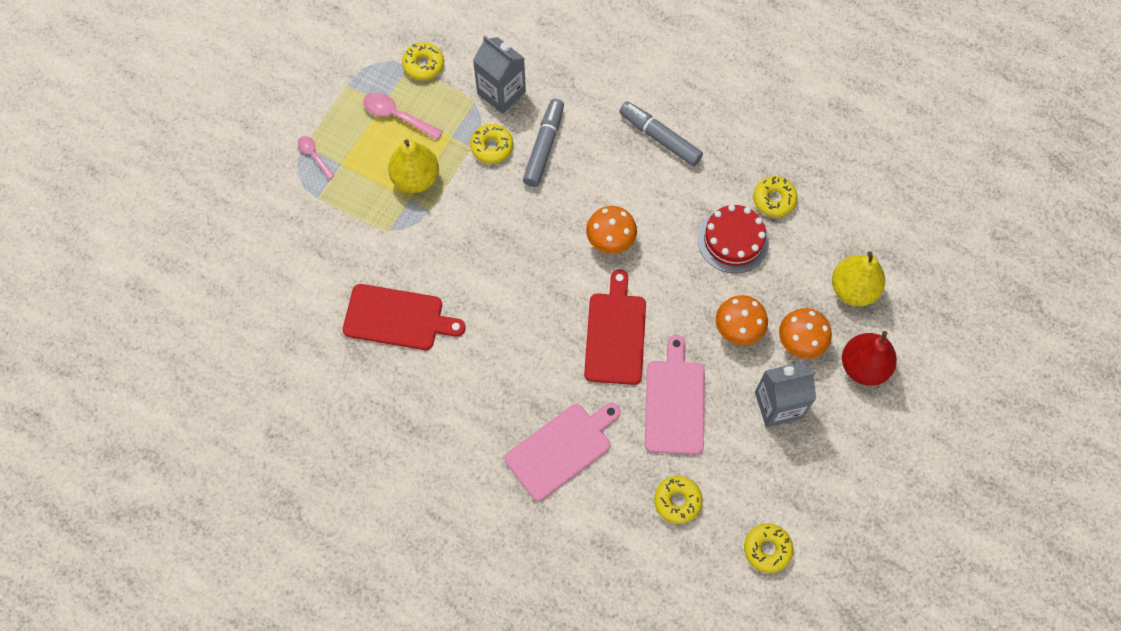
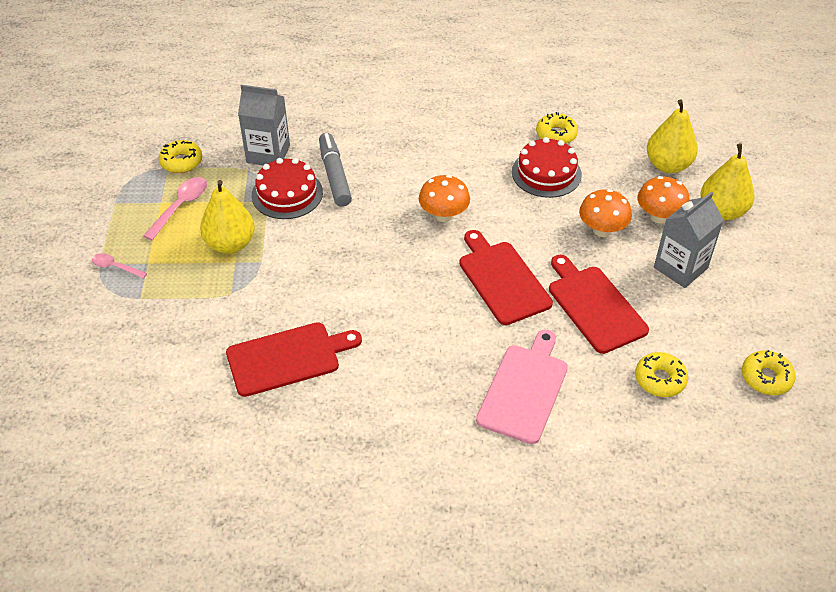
camera: 30 degrees left, 20 degrees down
pink spoon [363,92,443,140] -> pink spoon turned 120 degrees clockwise [143,177,207,240]
yellow donut [470,124,513,164] -> red cake [252,158,323,219]
grey marker [619,101,703,166] -> none
pink cutting board [645,335,705,455] -> red cutting board [549,255,649,354]
red pear [842,331,897,386] -> yellow pear [700,143,754,220]

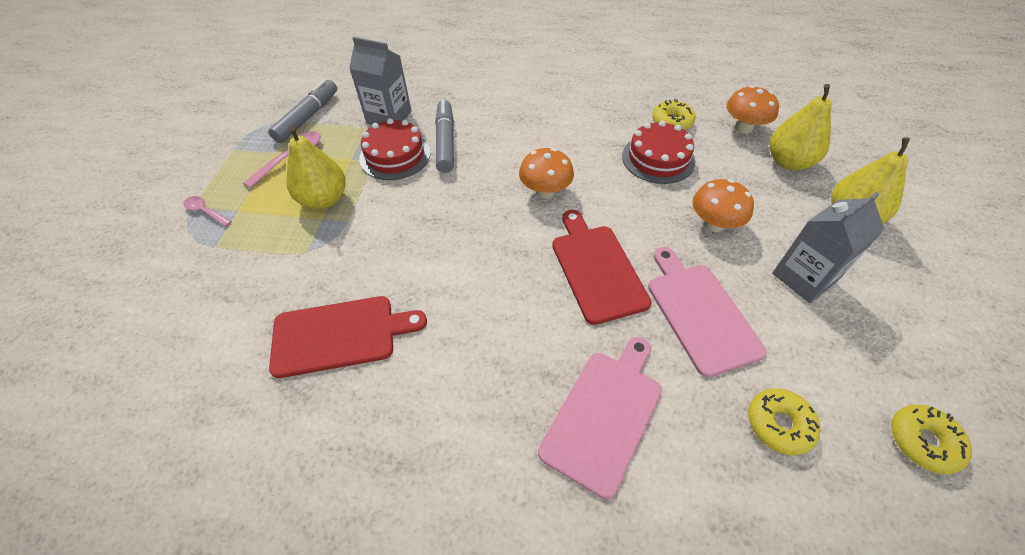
camera: 10 degrees right, 5 degrees up
yellow donut [159,140,202,173] -> grey marker [268,79,337,143]
red cutting board [549,255,649,354] -> pink cutting board [648,247,767,377]
orange mushroom [637,176,690,224] -> orange mushroom moved to [726,85,779,134]

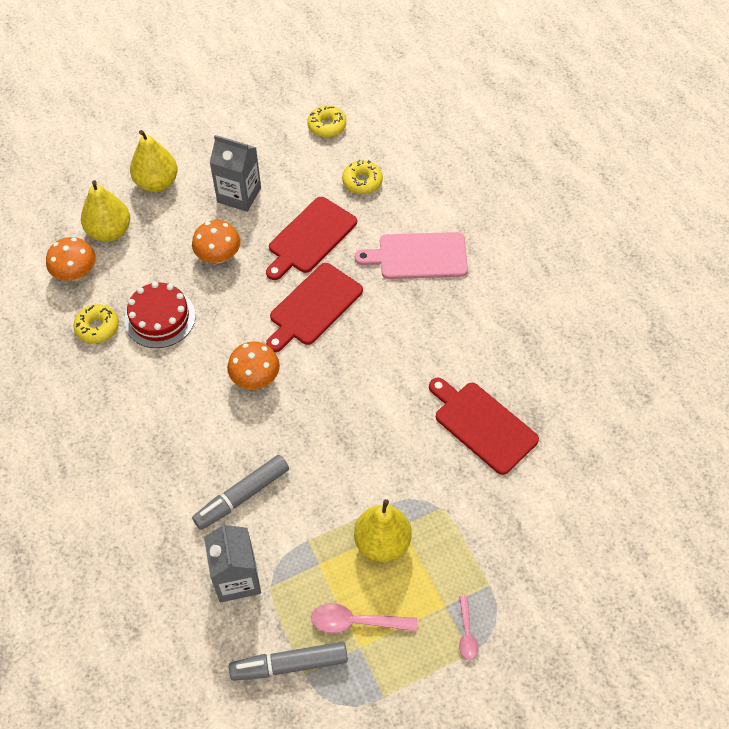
camera: 125 degrees left, 5 degrees up
red cake [359,118,430,180] -> none
pink cutting board [648,247,767,377] -> red cutting board [266,197,357,280]

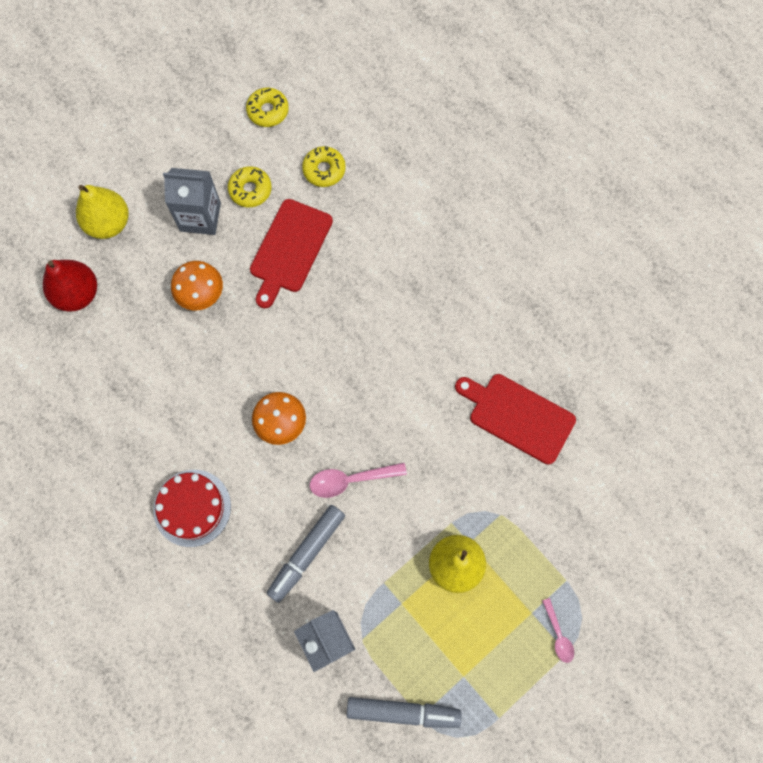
camera: 15 degrees left, 15 degrees up
orange mushroom [46,237,96,281] -> none
yellow donut [73,304,119,344] -> yellow donut moved to [228,166,271,207]
yellow pear [81,180,130,242] -> red pear [43,260,97,312]
red cake [124,282,196,348] -> red cake moved to [153,470,231,547]
grey marker [229,642,348,681] -> grey marker turned 150 degrees counterclockwise [346,697,462,728]
red cutting board [266,263,363,352] -> none
pink spoon [311,603,417,633] -> pink spoon moved to [310,463,407,498]
pink cutting board [355,232,468,279] -> none

